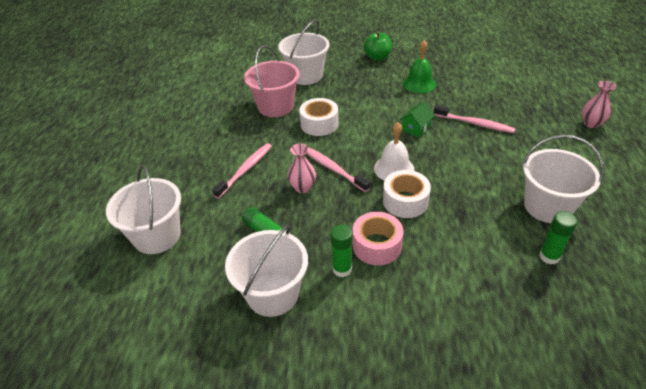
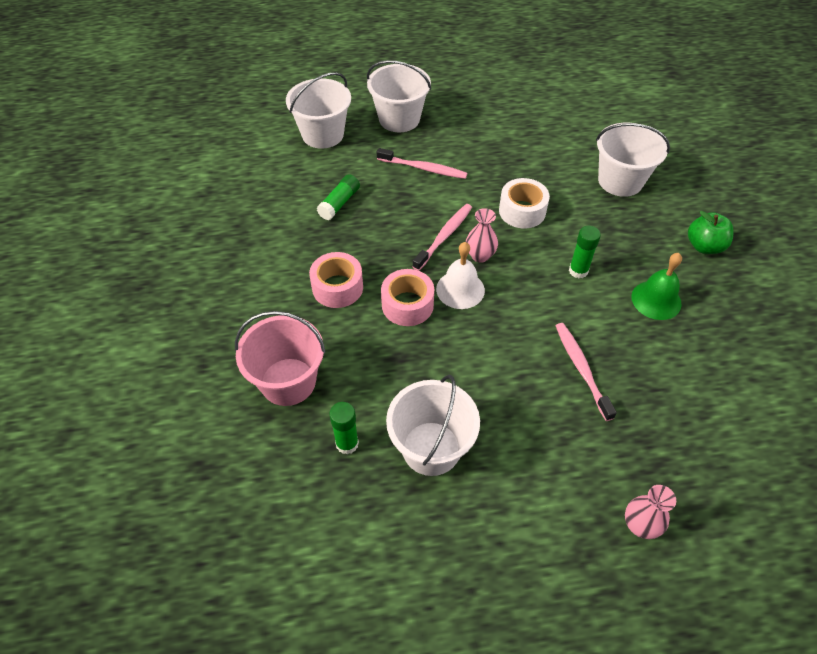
camera: 75 degrees right, 10 degrees up
white bucket [225,225,308,317] -> white bucket moved to [367,60,431,132]
pink bucket [244,45,300,117] -> pink bucket moved to [235,311,325,406]
pink vase [287,144,316,193] -> pink vase moved to [466,208,498,263]
green glue stick [331,225,353,277] -> green glue stick moved to [569,226,601,278]
white tape [383,170,431,218] -> pink tape [381,269,434,326]
green house [400,101,435,137] -> none
pink toothbrush [433,105,516,133] -> pink toothbrush turned 150 degrees clockwise [556,323,617,421]

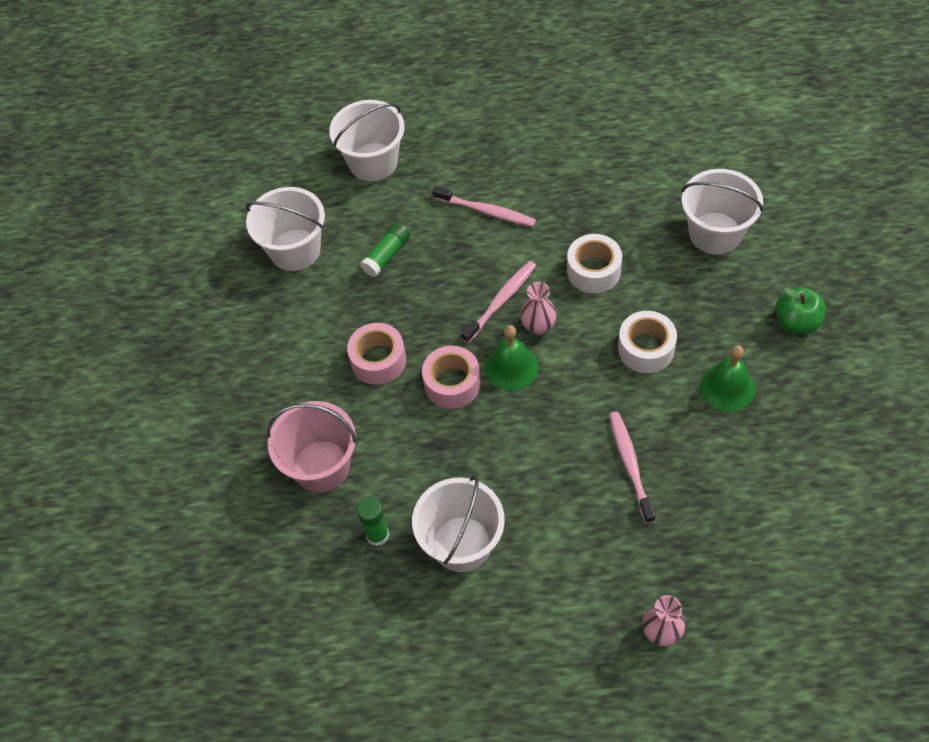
camera: 10 degrees right, 5 degrees up
white bucket [367,60,431,132] -> white bucket moved to [246,187,325,271]
white bell [436,242,485,309] -> green bell [485,325,538,391]
green glue stick [569,226,601,278] -> white tape [618,311,677,373]

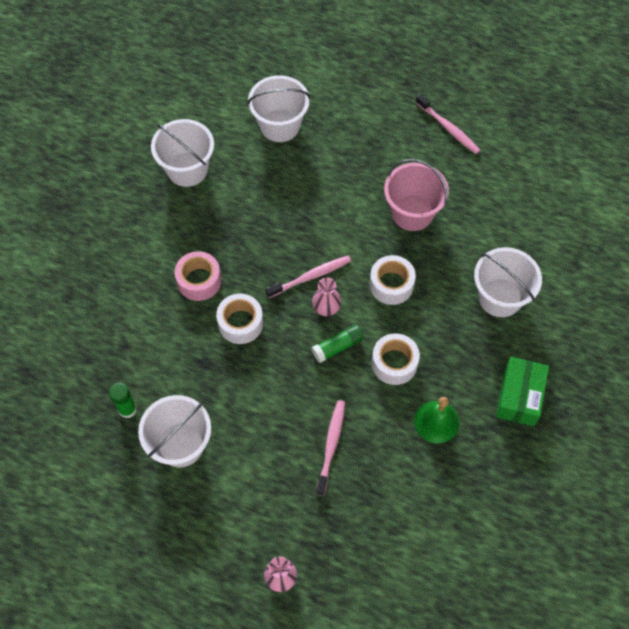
camera: 20 degrees right, 5 degrees up
pink bucket [267,401,357,492] -> pink bucket moved to [384,159,449,231]
green glue stick [360,222,411,277] -> green glue stick moved to [312,324,364,363]
pink tape [422,346,481,409] -> white tape [216,294,263,344]
pink toothbrush [432,186,536,227] -> pink toothbrush moved to [415,94,480,154]
green bell [485,325,538,391] -> none
green apple [775,287,826,334] -> green box [496,357,549,426]

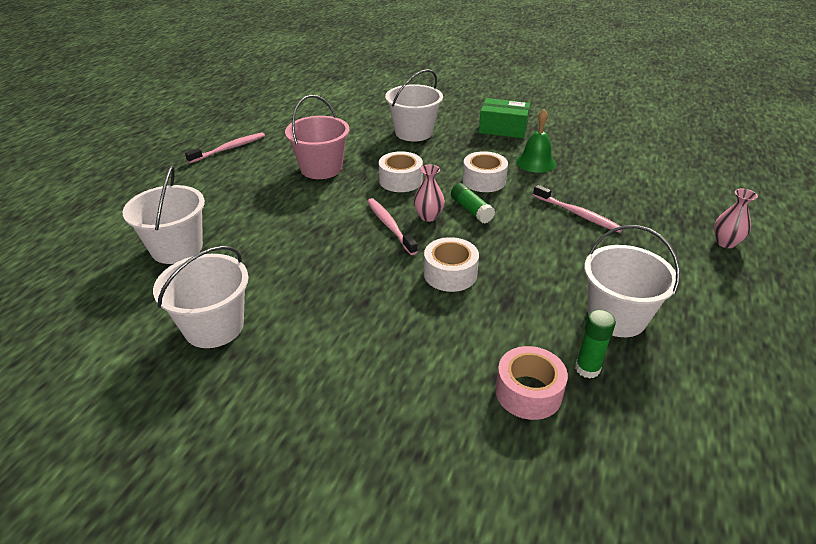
camera: 90 degrees left, 25 degrees down
pink tape [175,251,221,301] -> pink tape moved to [495,346,568,420]
pink toothbrush [316,400,345,496] -> pink toothbrush turned 150 degrees counterclockwise [533,185,623,233]

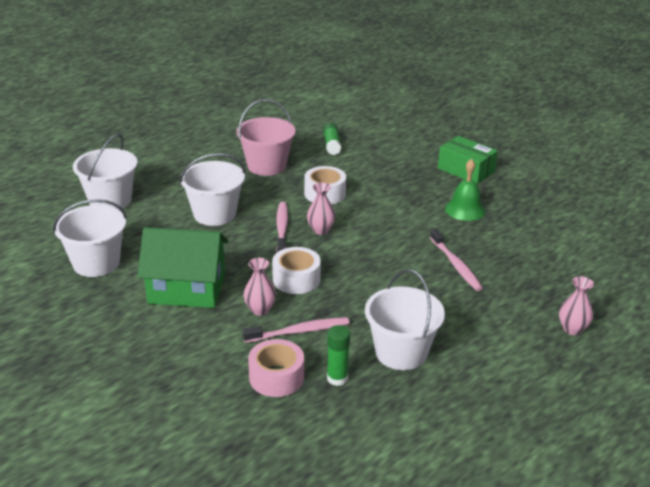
camera: 25 degrees right, 5 degrees down
pink toothbrush [185,132,265,163] -> pink toothbrush moved to [243,317,350,343]
white bucket [385,69,443,142] -> white bucket moved to [179,153,245,226]
green glue stick [451,183,495,223] -> green glue stick moved to [323,123,341,155]
white tape [462,151,508,192] -> none
none -> green house [137,227,229,308]
none -> pink vase [244,258,276,316]

